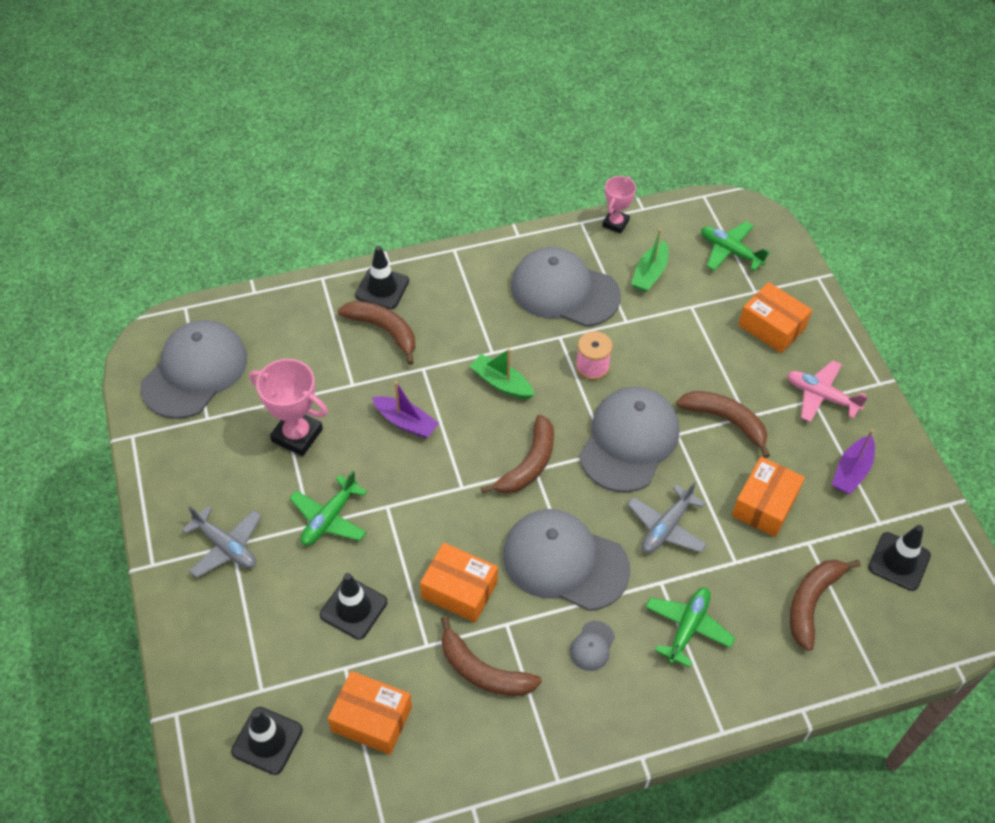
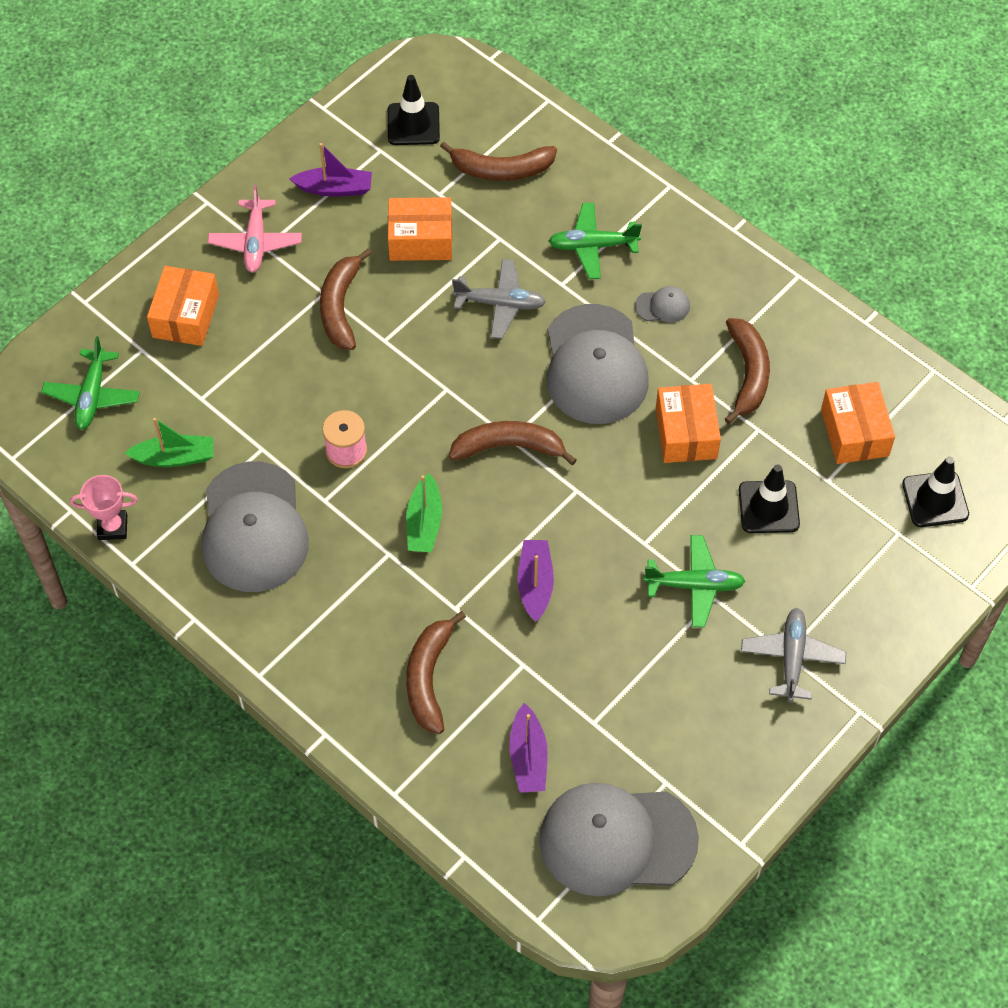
camera: 120 degrees left, 5 degrees up
pink trophy [249,359,328,456] -> none
black traffic cone [355,246,409,309] -> none
grey cap [579,387,679,492] -> none
none -> purple boat [509,703,548,793]

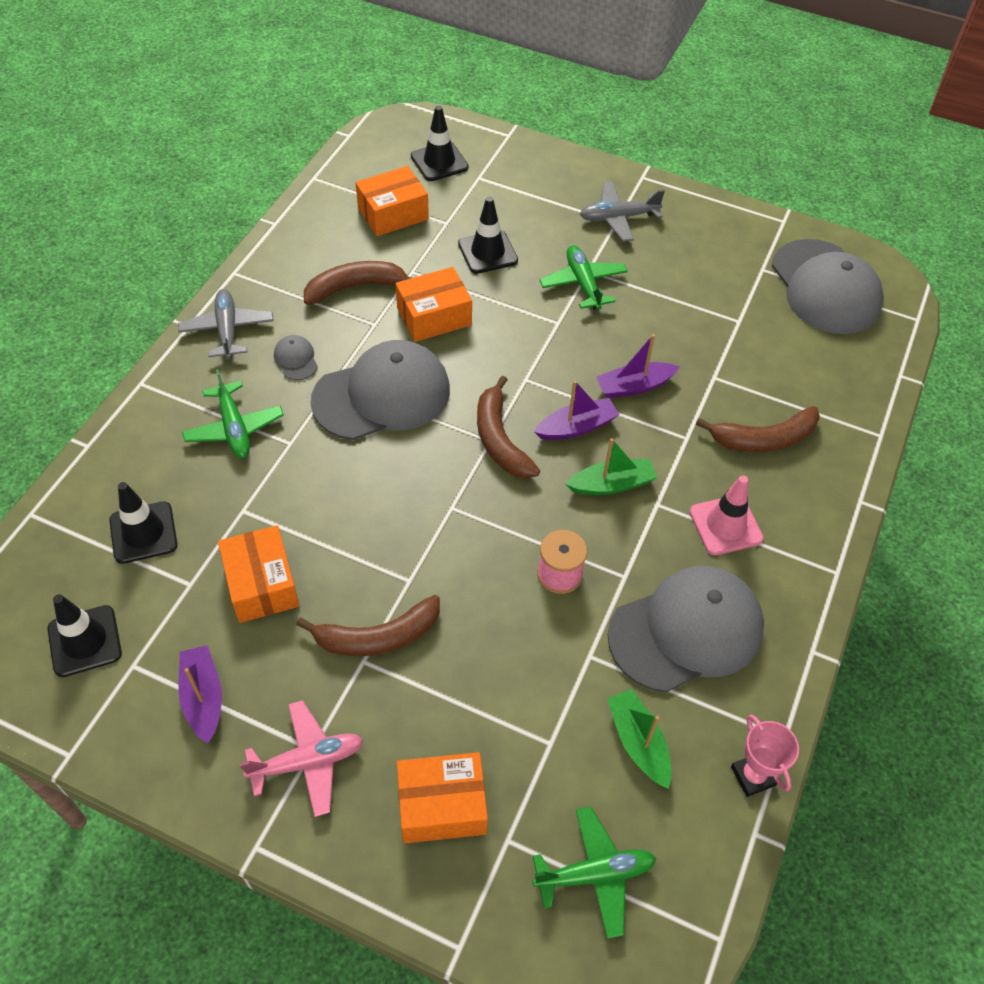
camera: 110 degrees left, 5 degrees down
brown banana [440,141,557,181] -> black traffic cone [109,482,177,564]
grey plane [452,259,546,339] -> grey plane moved to [178,289,274,359]
purple boat [509,703,548,793] -> purple boat moved to [534,380,619,440]
none -> pink traffic cone [690,475,764,555]

